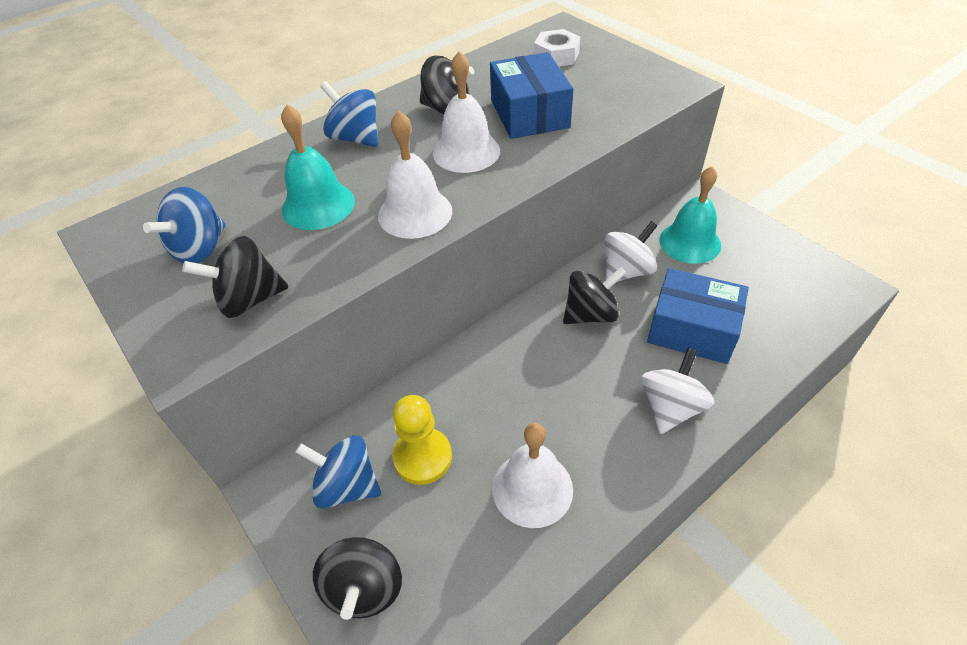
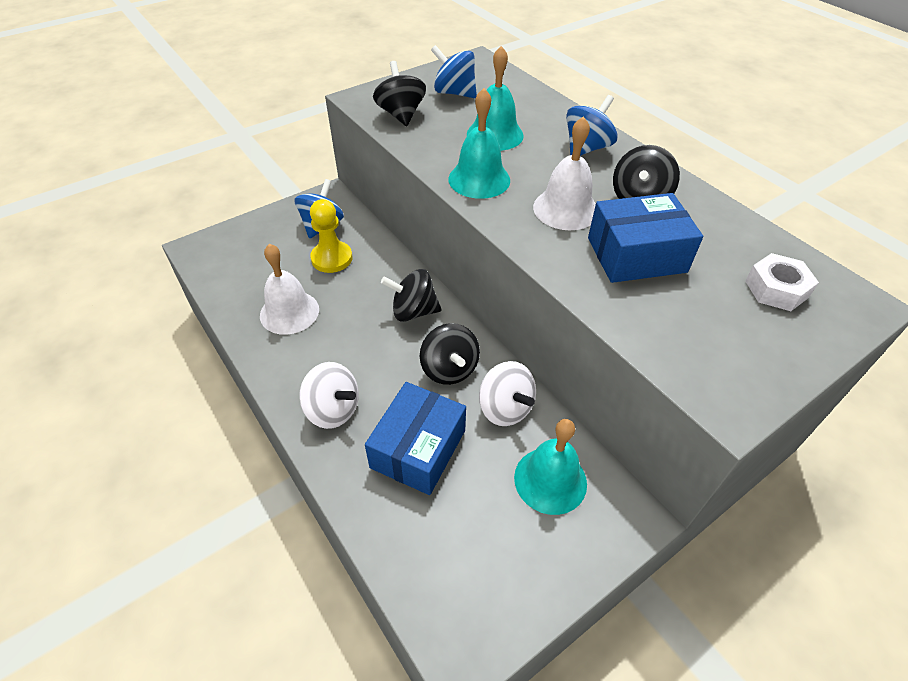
camera: 90 degrees right, 0 degrees up
black spinning top [313,537,402,620] -> black spinning top moved to [381,269,441,322]
white bell [378,110,452,239] -> turquoise bell [449,88,510,199]

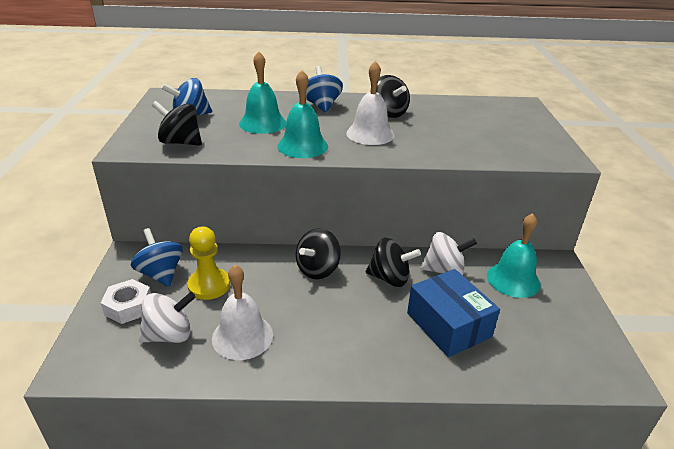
camera: 55 degrees left, 15 degrees down
white spinning top [299,362,359,429] -> white spinning top moved to [138,292,196,343]
blue box [588,193,703,283] -> none
white nut [745,253,819,311] -> white nut moved to [101,279,151,324]

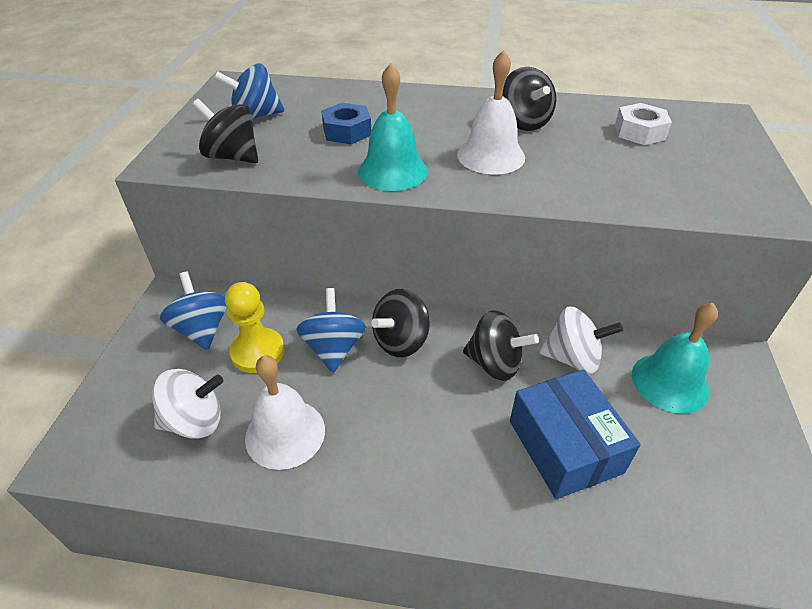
camera: 10 degrees right, 10 degrees up
white nut [101,279,151,324] -> white nut moved to [615,103,672,145]
turquoise bell [239,51,286,134] -> blue nut [321,103,371,144]
blue spinning top [305,66,343,113] -> blue spinning top moved to [296,288,366,373]

